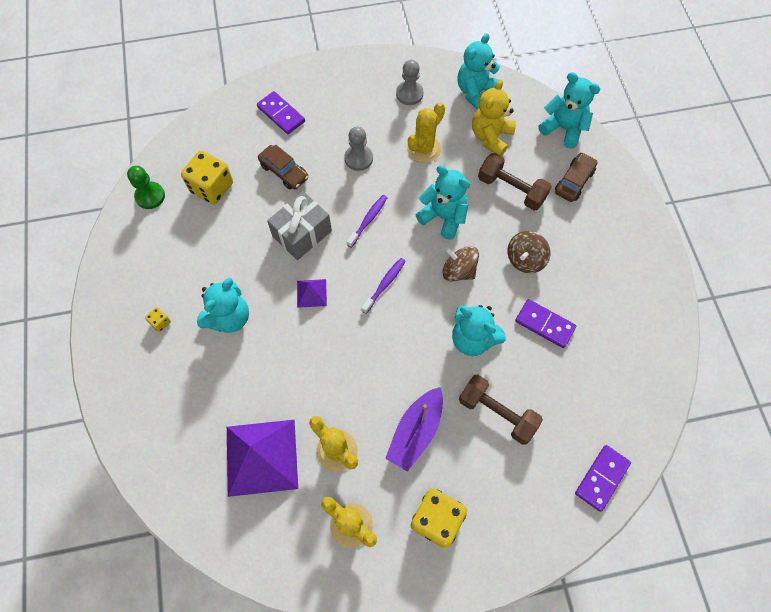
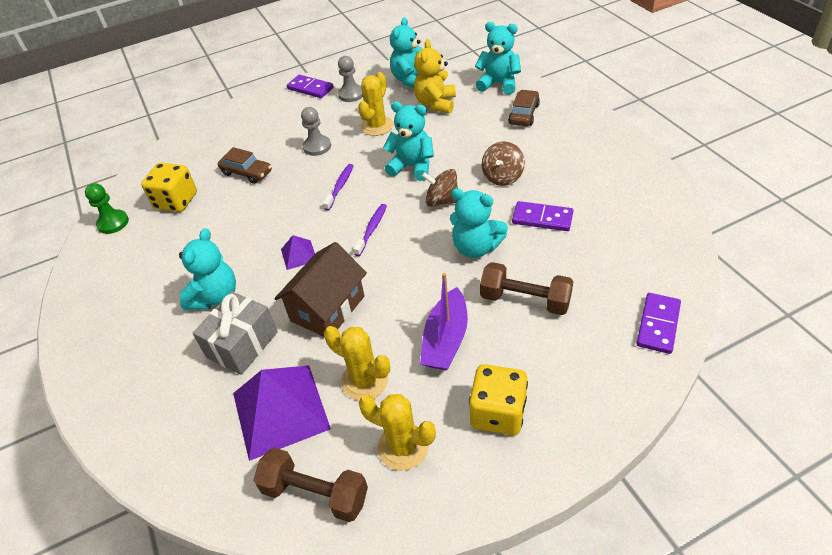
camera: 10 degrees left, 20 degrees down
yellow dice [145,307,171,332] -> none
purple domino [257,91,305,134] -> purple domino moved to [287,75,334,98]
grey gift [267,191,332,260] -> grey gift moved to [192,291,278,375]
brown dumbbell [478,153,552,210] -> brown dumbbell moved to [253,448,368,522]
none -> brown house [274,242,367,337]

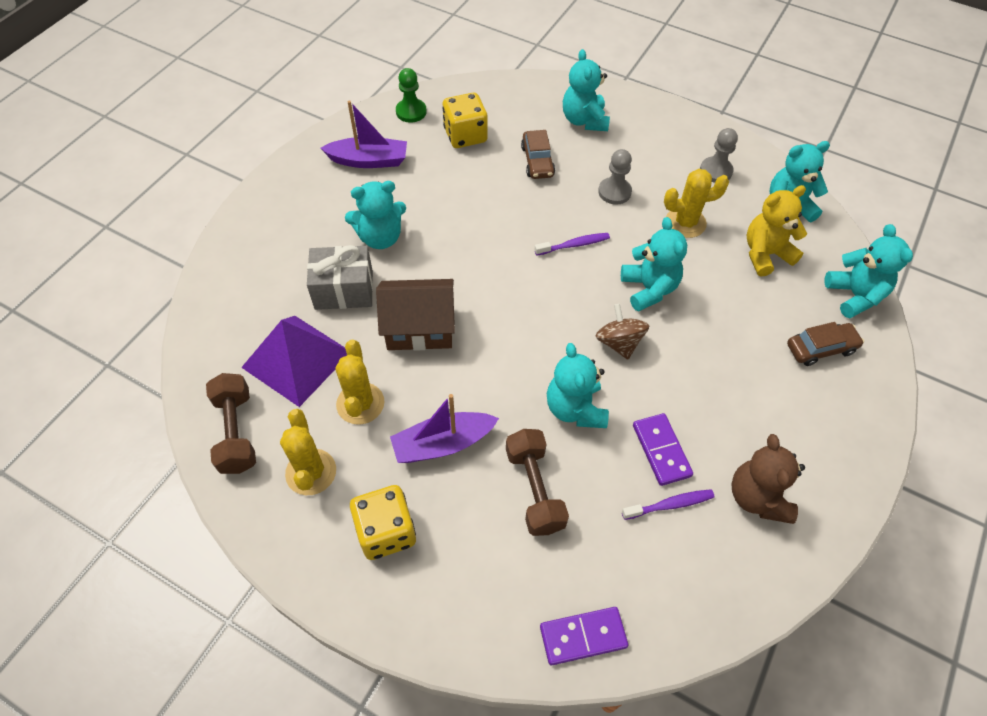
camera: 50 degrees right, 10 degrees up
purple pyramid [281,235,315,270] -> none
purple domino [287,75,334,98] -> none
purple toothbrush [353,204,387,256] -> purple toothbrush moved to [622,489,715,520]
brown spinning top [482,141,525,186] -> none
none -> purple boat [321,100,407,168]
none -> turquoise teddy bear [563,49,610,131]
none -> brown teddy bear [731,434,805,524]

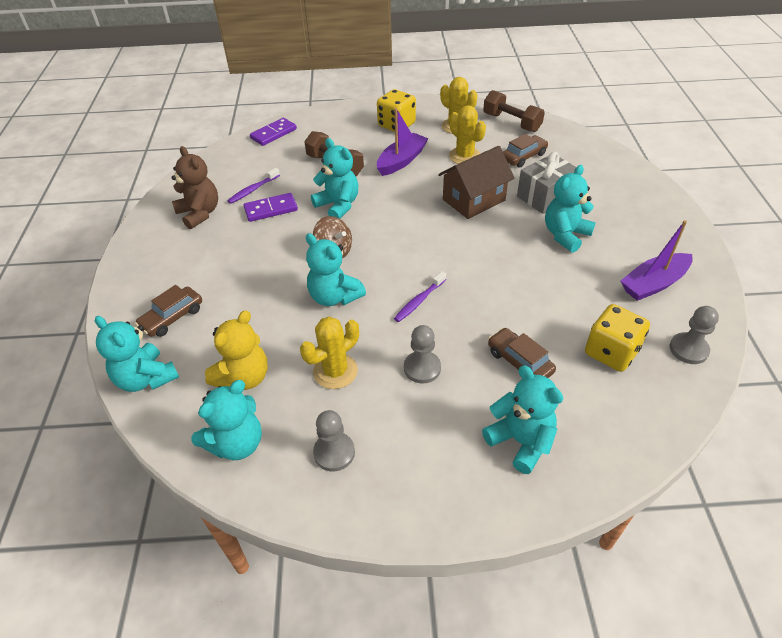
camera: 150 degrees right, 10 degrees down
purple pyramid [241,316,347,407] -> brown car [503,134,548,168]
green pawn [396,68,427,123] -> grey pawn [670,306,719,364]
purple domino [633,413,693,486] -> purple domino turned 60 degrees counterclockwise [243,193,298,222]

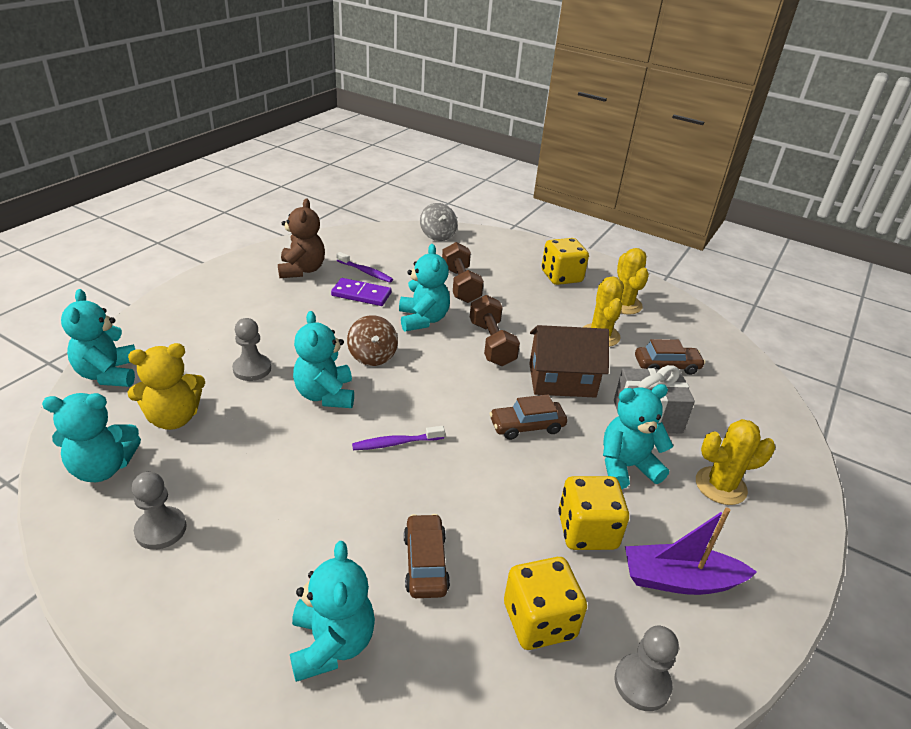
camera: 30 degrees right, 10 degrees down
brown car [135,285,202,337] -> brown car moved to [489,395,567,440]
purple toothbrush [228,168,280,204] -> purple toothbrush turned 135 degrees counterclockwise [336,252,393,283]
purple domino [250,118,297,146] -> grey spinning top [420,203,457,241]
yellow cactus [300,316,359,389] -> yellow cactus moved to [696,419,775,505]
purple boat [377,108,429,176] -> none
grey pawn [404,325,441,384] -> grey pawn moved to [232,318,271,381]
brown dumbbell [483,90,545,132] -> brown dumbbell moved to [470,295,520,366]
none -> yellow dice [558,476,629,550]

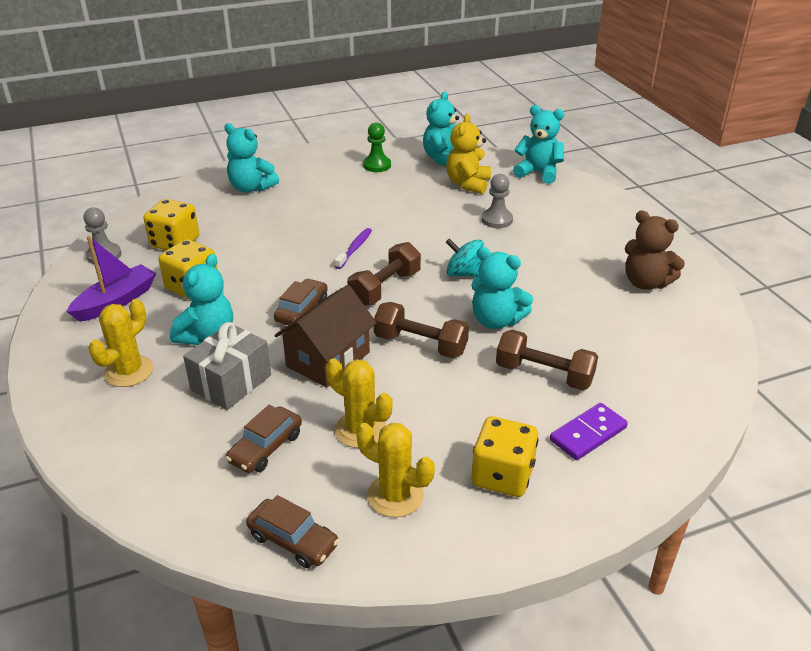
camera: 130 degrees right, 0 degrees up
grey pawn [132,472,187,550] -> green pawn [363,122,391,172]
turquoise teddy bear [293,311,354,408] -> none
purple domino [331,278,391,306] -> purple domino moved to [550,403,628,460]
purple toothbrush [336,252,393,283] -> none
brown spinning top [347,315,398,366] -> turquoise spinning top [446,238,484,277]
brown car [404,514,450,598] -> brown car moved to [246,495,339,568]
grey spinning top [420,203,457,241] -> none
none -> brown dumbbell [347,242,421,306]

